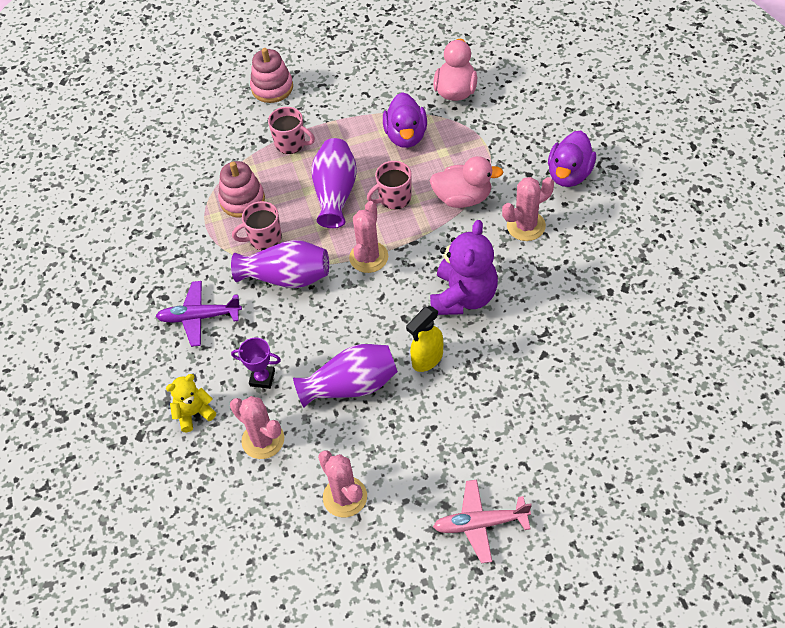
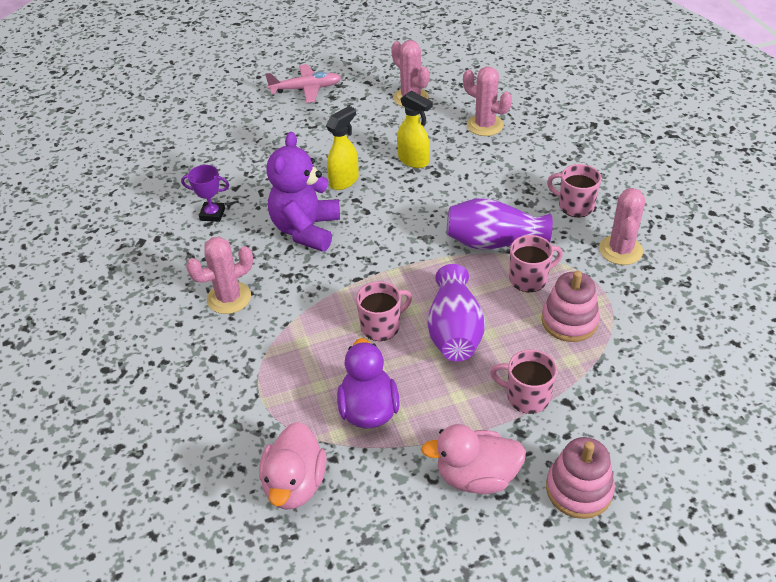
camera: 175 degrees right, 10 degrees down
purple plane [155,281,242,347] -> pink mug [547,164,601,217]
yellow teddy bear [166,374,216,432] -> none
purple trophy [231,338,281,389] -> purple trophy moved to [181,165,229,222]
purple vase [293,344,398,407] -> yellow spray bottle [397,91,433,168]
pink cactus [349,201,388,273] -> pink cactus moved to [599,188,645,265]
pink duck [430,156,503,208] -> pink duck moved to [421,424,526,494]
purple duck [548,131,596,187] -> none

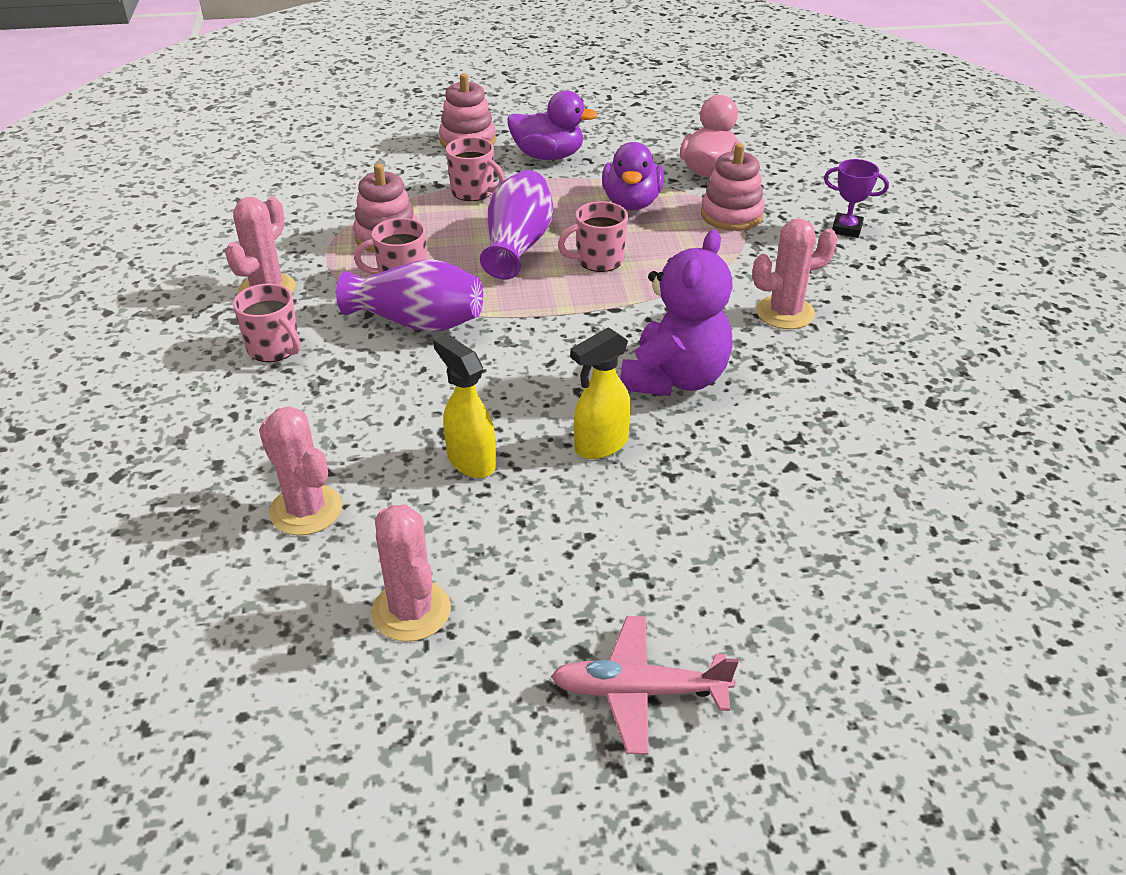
camera: 170 degrees left, 5 degrees down
purple trophy [181,165,229,222] -> purple trophy moved to [824,159,889,238]
pink duck [421,424,526,494] -> purple duck [507,90,598,160]
none -> pink stacking toy [701,143,765,231]

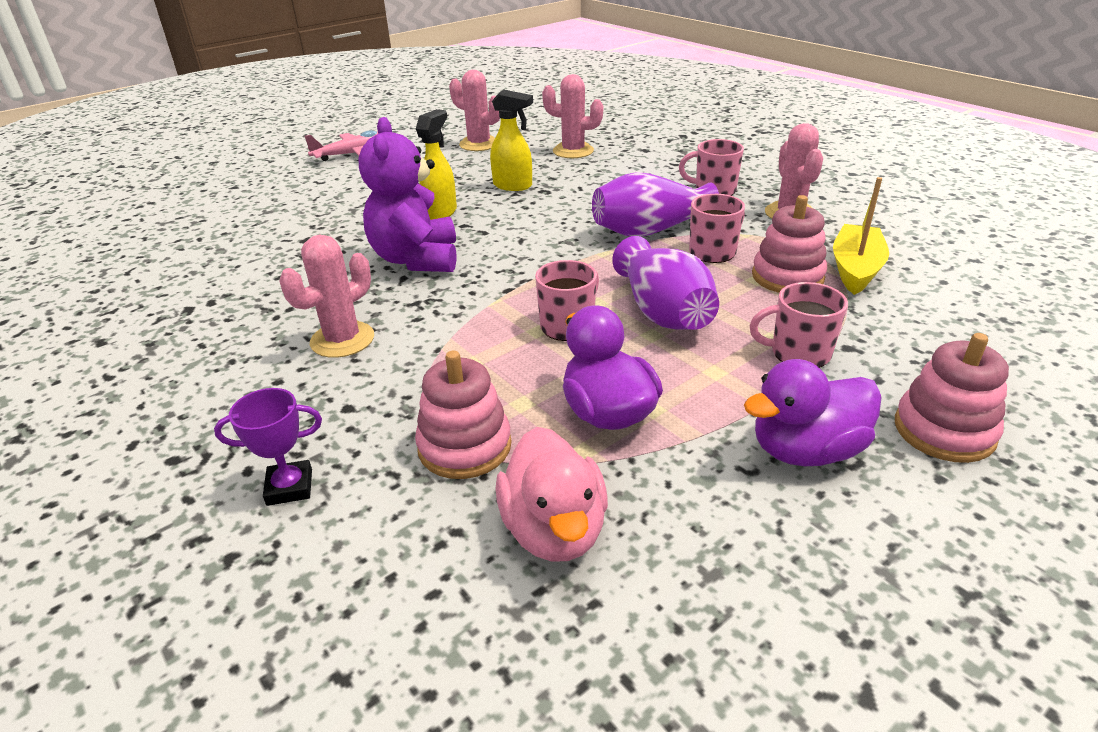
camera: 150 degrees right, 5 degrees down
none -> yellow boat [833,177,889,295]

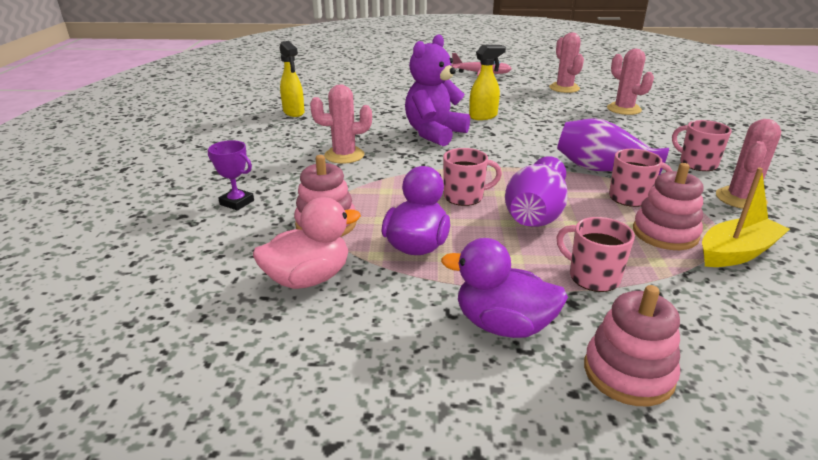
camera: 40 degrees right, 5 degrees down
yellow spray bottle [490,90,533,191] -> yellow spray bottle moved to [280,41,304,117]
pink duck [495,427,608,562] -> pink duck turned 150 degrees counterclockwise [253,197,361,289]

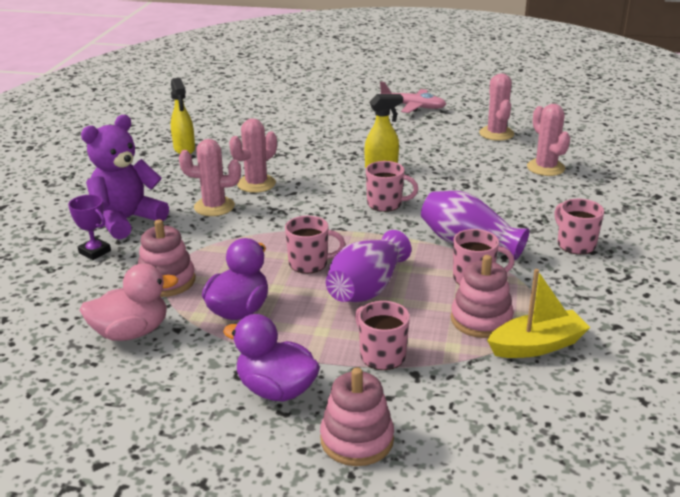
camera: 10 degrees right, 0 degrees up
purple teddy bear [405,34,470,146] -> purple teddy bear moved to [81,115,169,239]
pink cactus [716,119,781,209] -> pink cactus moved to [229,118,277,193]
none -> pink mug [366,161,418,212]

